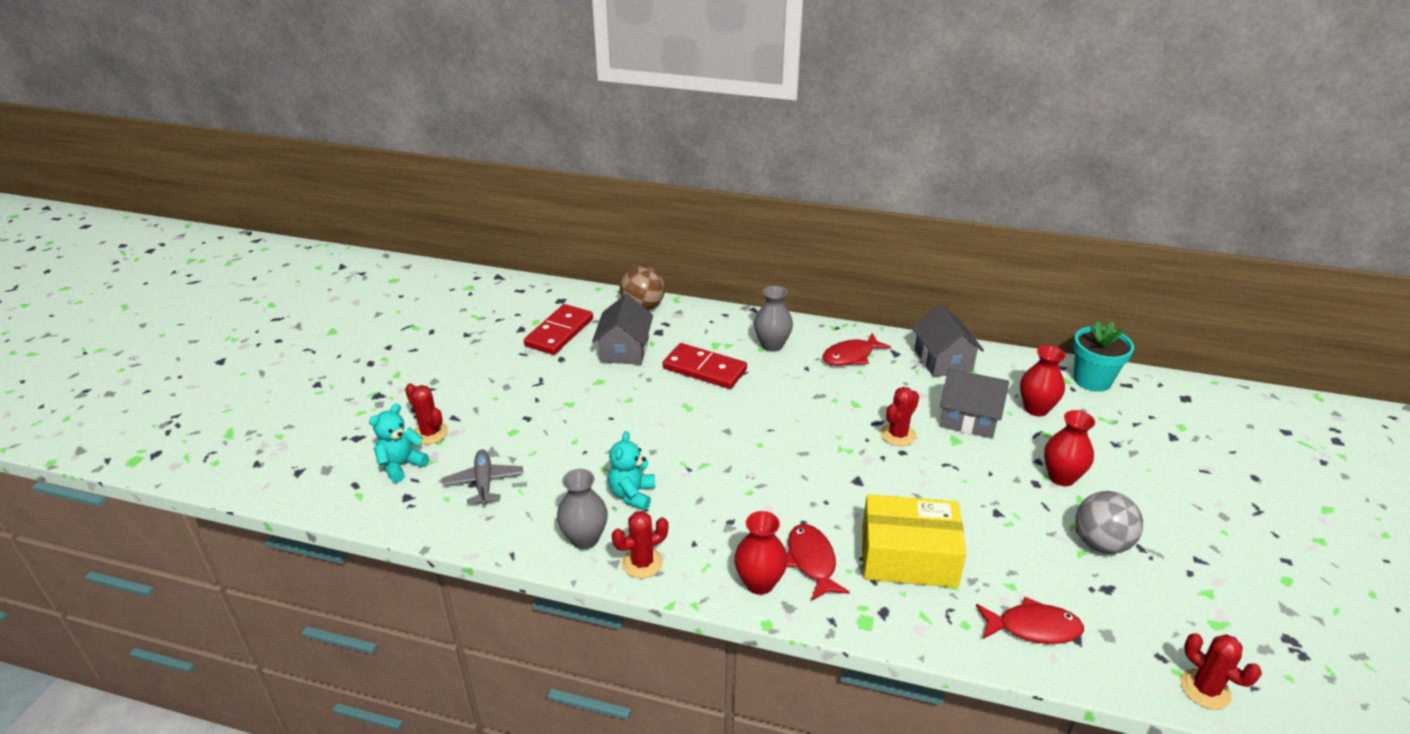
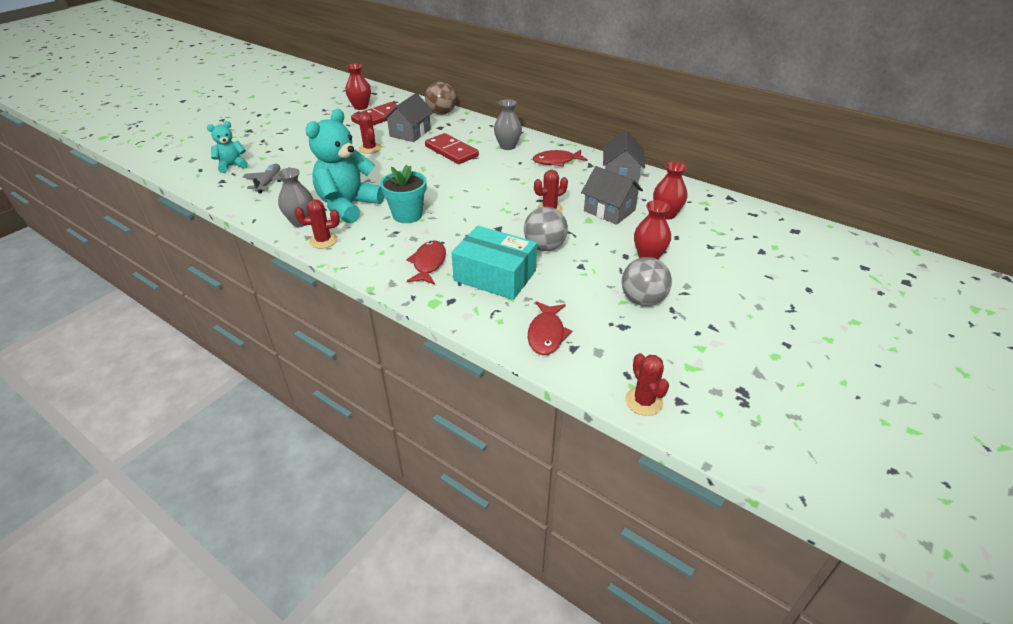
camera: 20 degrees right, 5 degrees up
red cactus [405,383,448,444] -> red cactus moved to [358,112,381,154]
turquoise teddy bear [608,431,655,510] -> turquoise teddy bear [306,109,384,224], size x1.92
red vase [734,511,788,595] -> red vase moved to [345,64,371,110]
yellow box [862,494,966,588] -> turquoise box [452,226,537,300]
red fish [976,597,1084,644] -> red fish turned 75 degrees clockwise [528,301,572,355]
turquoise flower pot [1073,321,1134,392] -> turquoise flower pot moved to [380,164,427,223]
none -> grey ball [524,207,568,251]

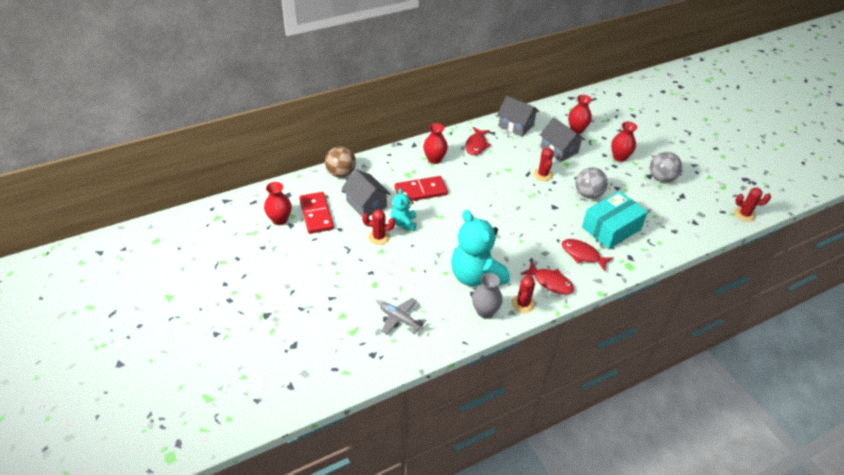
camera: 65 degrees left, 5 degrees up
turquoise teddy bear [207,121,248,173] -> turquoise teddy bear moved to [391,188,416,231]
turquoise flower pot [380,164,427,223] -> none
grey vase [494,99,522,150] -> red vase [423,123,448,164]
red fish [528,301,572,355] -> red fish moved to [521,261,574,295]
grey house [581,166,643,225] -> grey house turned 75 degrees clockwise [540,117,585,162]

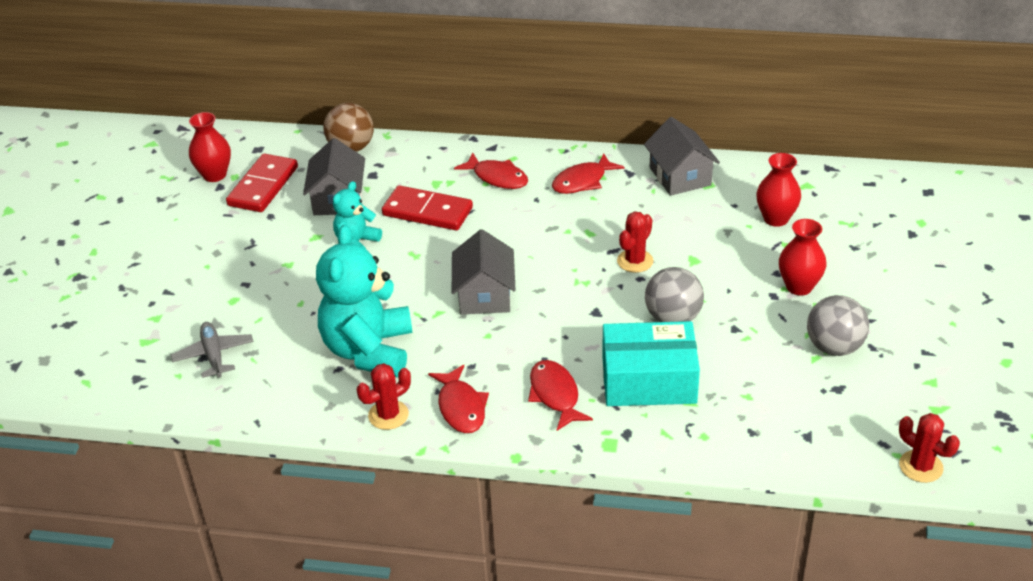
camera: 40 degrees right, 5 degrees down
red cactus [362,209,395,245] -> none
red vase [423,123,448,164] -> red fish [454,153,528,189]
grey vase [472,273,503,318] -> none
grey house [540,117,585,162] -> grey house moved to [452,229,516,315]

